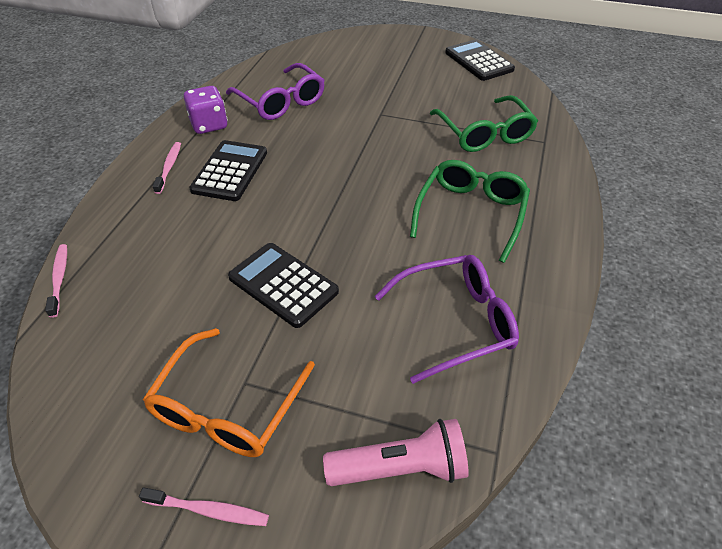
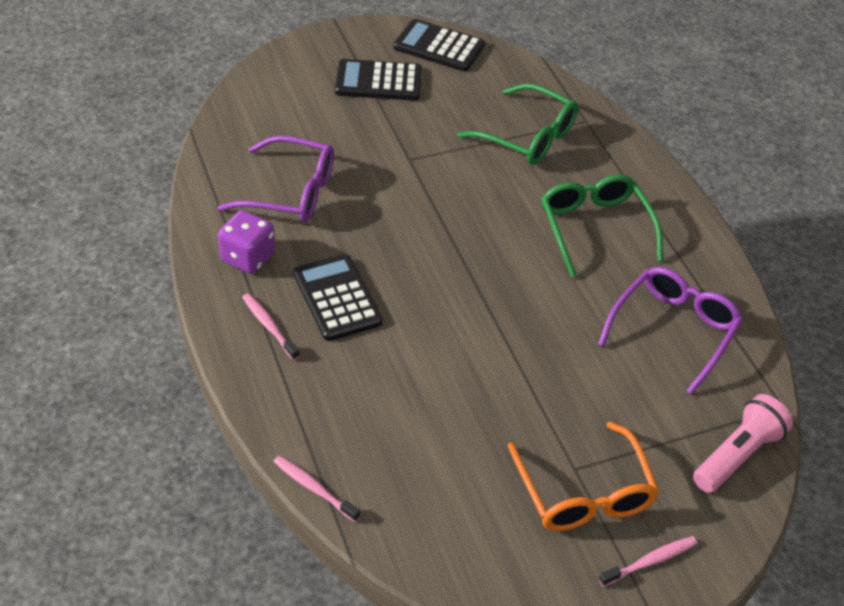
camera: 40 degrees left, 0 degrees up
black calculator [228,243,339,328] -> black calculator moved to [335,59,422,101]

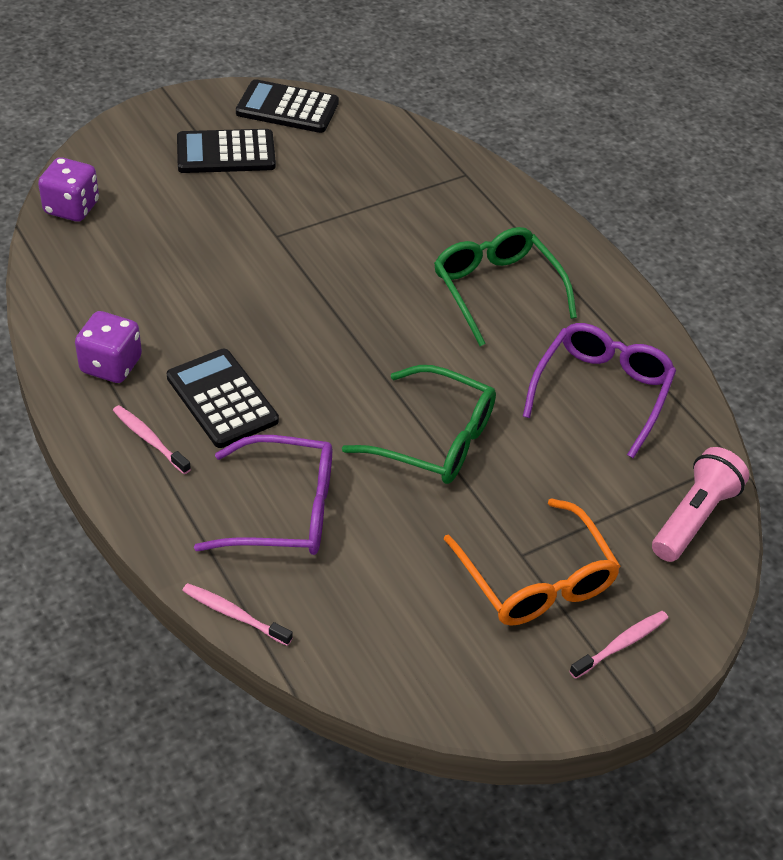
camera: 10 degrees left, 0 degrees up
purple glasses [218,135,334,222] -> purple glasses moved to [194,435,332,555]
green glasses [457,83,578,165] -> green glasses moved to [342,365,496,484]
none -> purple dice [38,157,99,222]

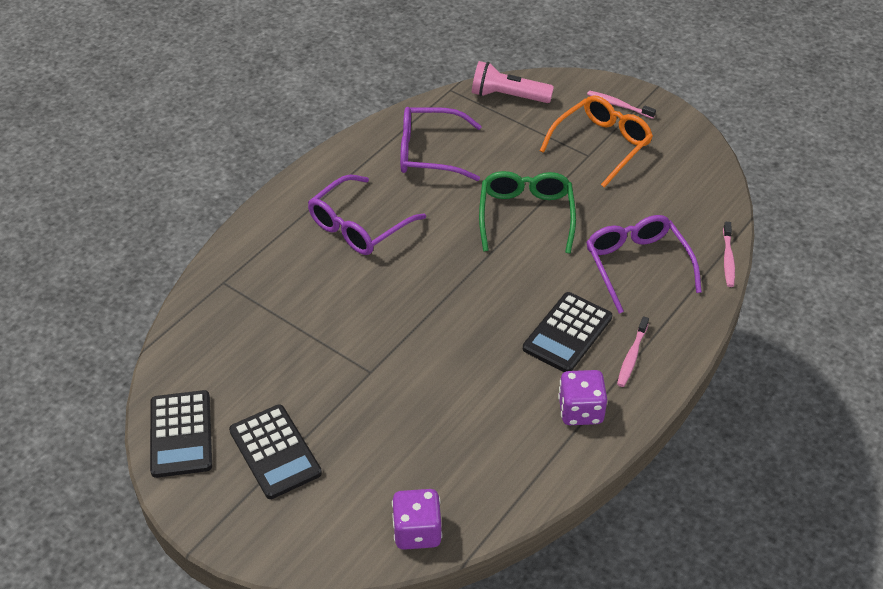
camera: 110 degrees left, 0 degrees up
green glasses [434,227,577,346] -> purple glasses [308,175,426,255]

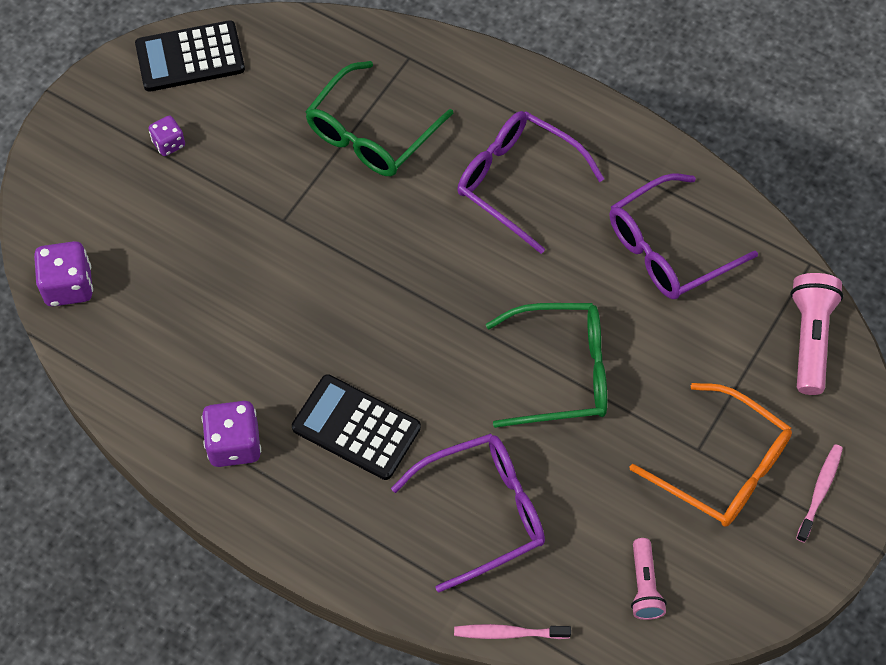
camera: 85 degrees right, 15 degrees up
black calculator [229,404,322,499] -> purple dice [148,116,185,156]
purple glasses [400,107,482,181] -> purple glasses turned 120 degrees counterclockwise [610,173,758,299]
pink toothbrush [617,316,649,387] -> none
none -> green glasses [305,61,453,176]
none -> pink flashlight [631,538,667,620]

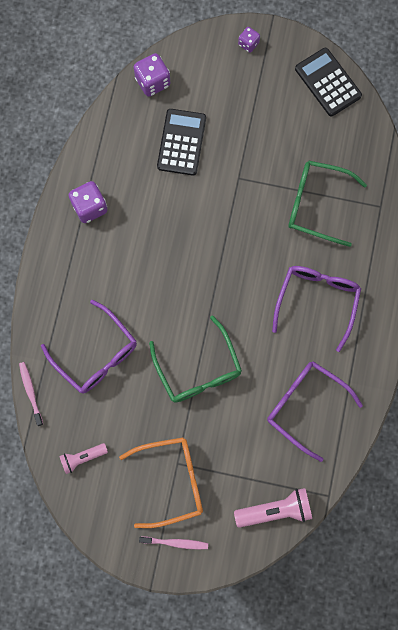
camera: 70 degrees right, 15 degrees up
purple dice [148,116,185,156] -> purple dice moved to [238,27,260,53]
black calculator [292,374,421,480] -> black calculator moved to [157,109,206,176]
orange glasses [630,383,792,527] -> orange glasses turned 120 degrees counterclockwise [119,437,203,528]

